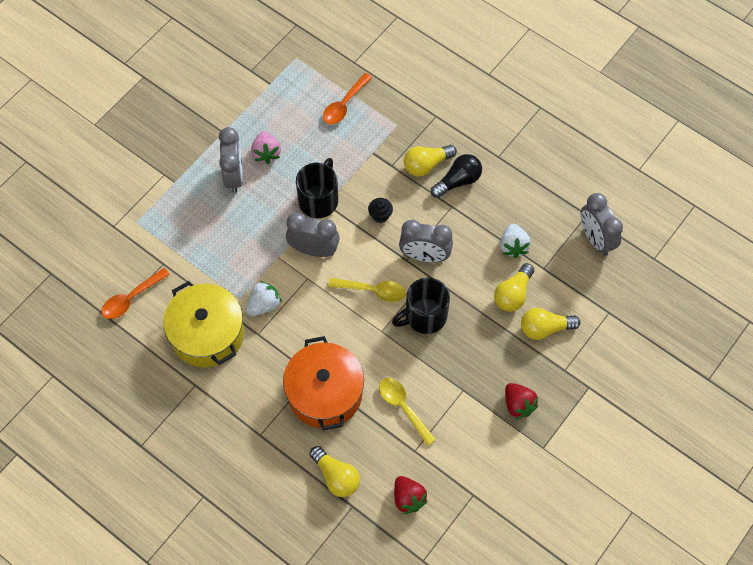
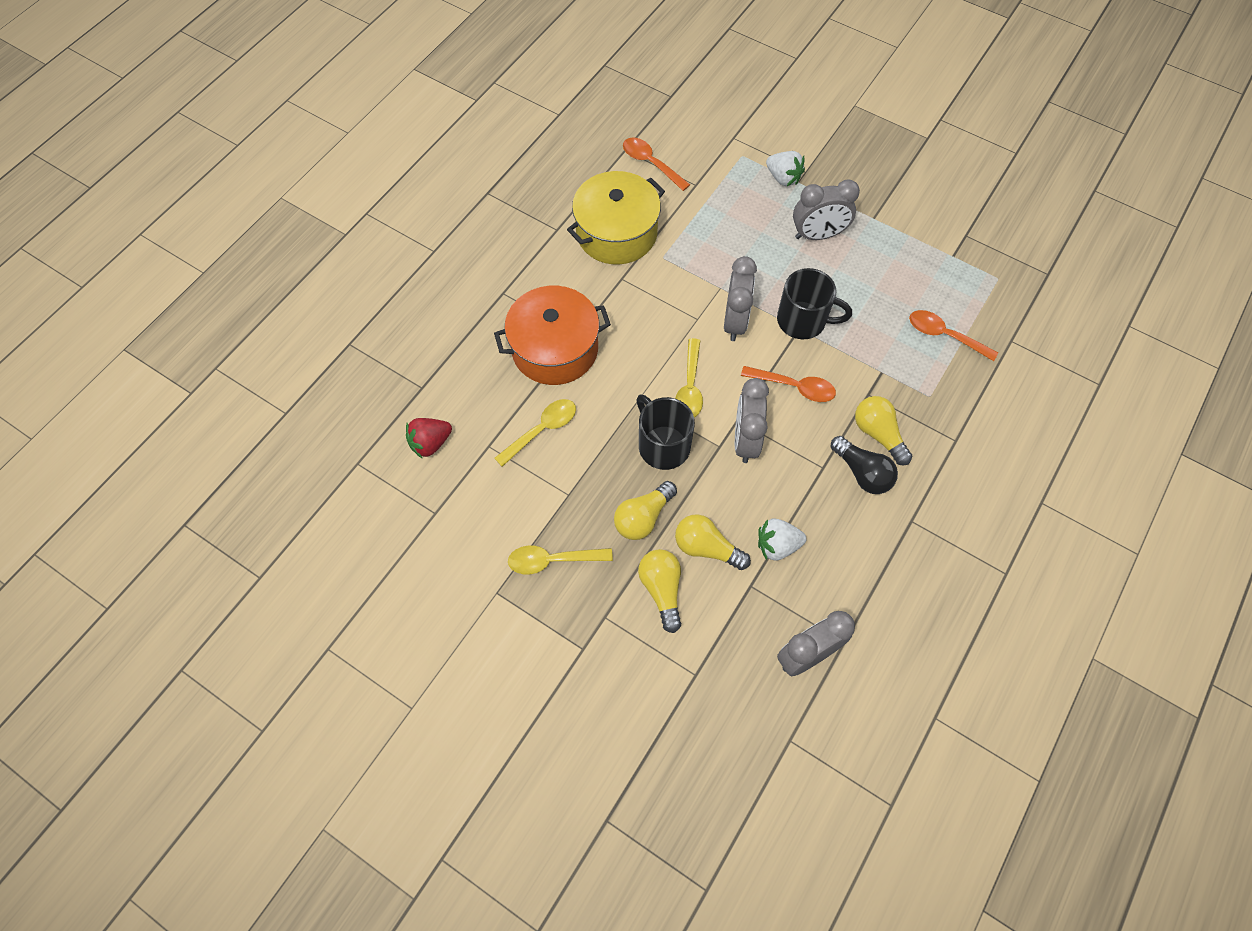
camera: 85 degrees right, 0 degrees up
white strawberry [246,281,282,316] -> white strawberry moved to [766,151,805,186]
pink strawberry [251,131,281,164] -> none
yellow light bulb [309,446,360,497] -> yellow light bulb moved to [614,481,677,540]
black cupcake [368,198,393,223] -> orange spoon [741,366,836,402]
red strawberry [505,383,539,419] -> yellow spoon [508,545,613,575]

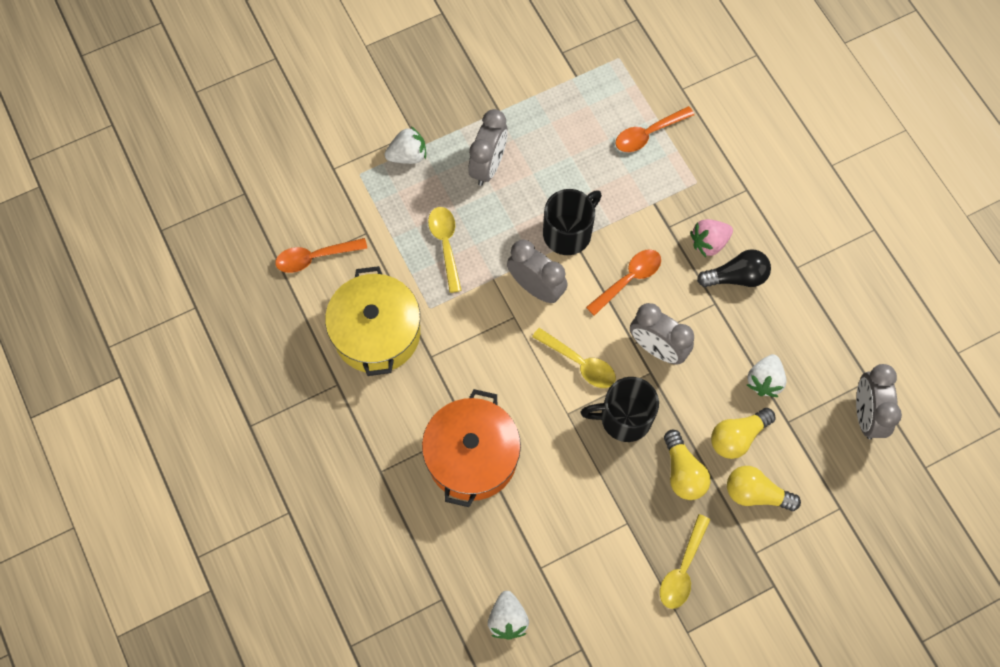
camera: 60 degrees left, 5 degrees up
red strawberry [406,418,452,459] -> white strawberry [488,591,529,640]
yellow spoon [494,399,576,467] -> yellow spoon moved to [428,207,462,293]
yellow light bulb [855,396,912,466] -> pink strawberry [690,219,733,257]

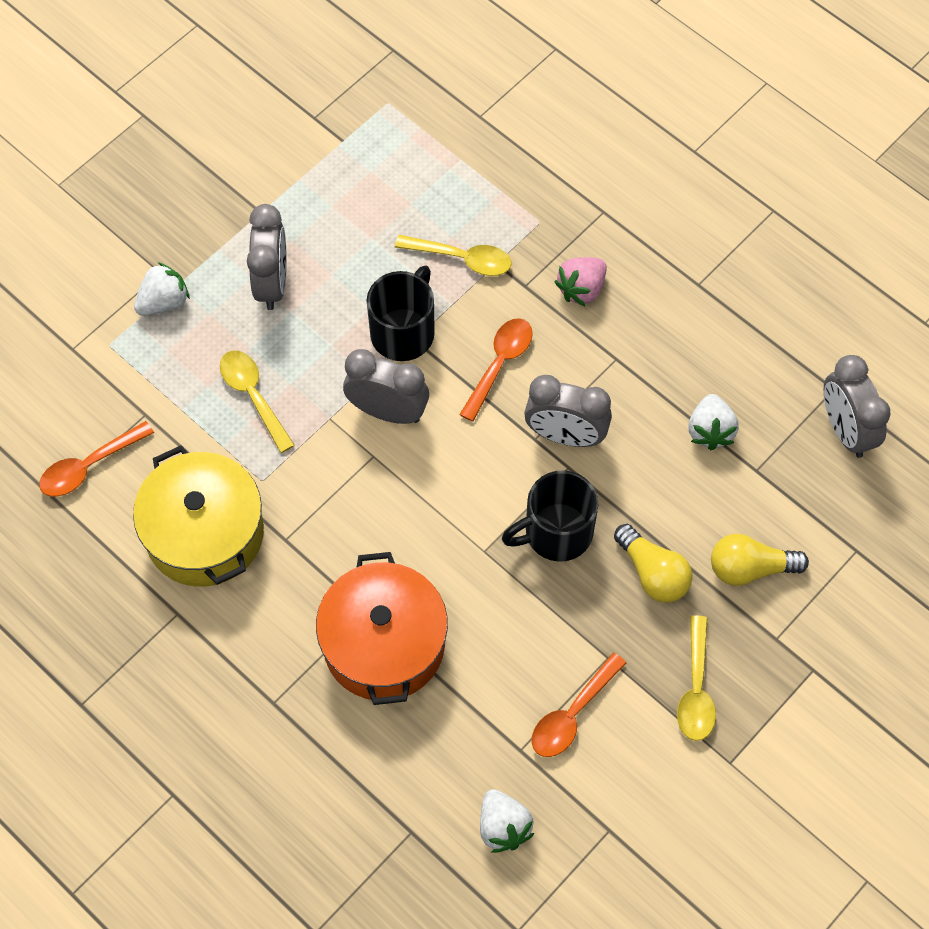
camera: 20 degrees left, 5 degrees down
yellow spoon [532,328,616,388] -> yellow spoon moved to [395,235,512,276]
orange spoon [616,106,694,152] -> orange spoon moved to [531,653,626,757]
black light bulb [697,249,771,287] -> none
yellow light bulb [711,408,775,459] -> none

